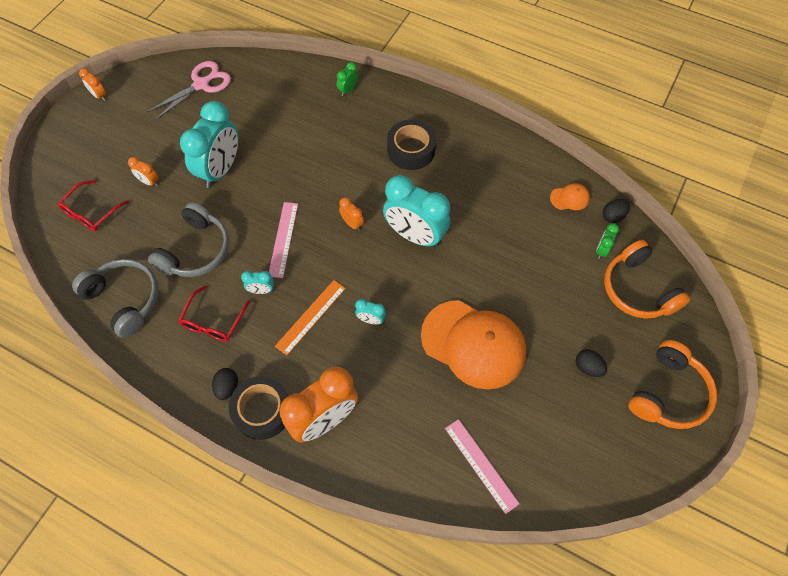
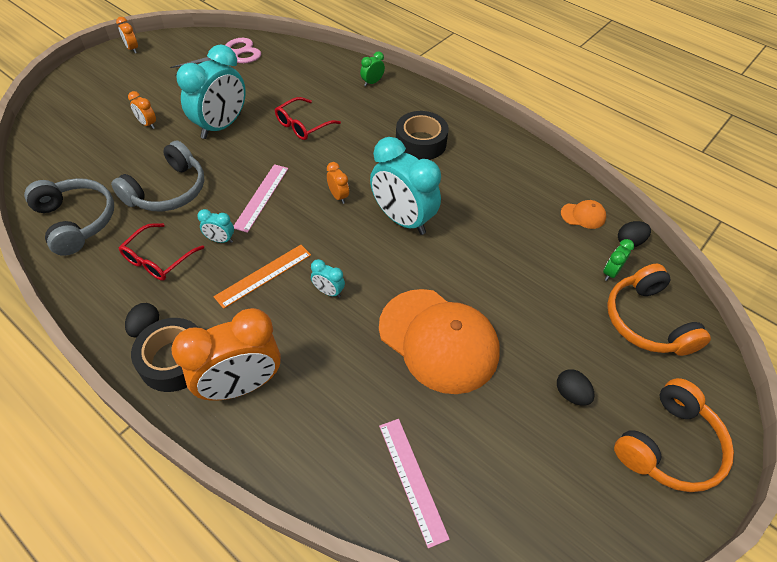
camera: 10 degrees right, 10 degrees down
red glasses [58,180,129,231] -> red glasses moved to [275,97,341,140]

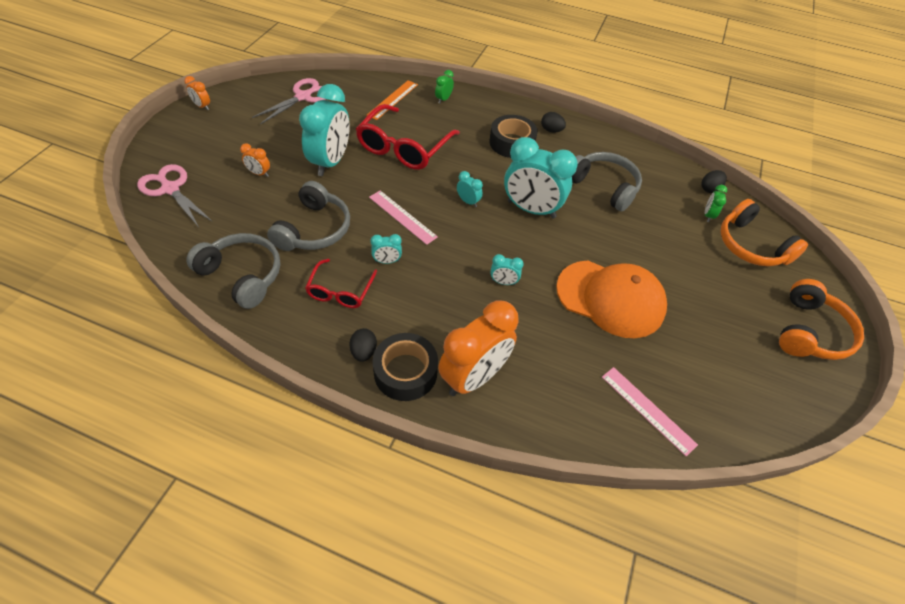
camera: 20 degrees left, 0 degrees up
orange ruler [214,245,311,309] -> orange ruler moved to [366,80,418,120]
pink ruler [234,164,288,233] -> pink ruler turned 45 degrees counterclockwise [369,190,438,245]
red glasses [275,97,341,140] -> red glasses [356,104,460,170], size x1.75
orange clock [327,162,349,204] -> turquoise clock [457,171,483,207]
black egg [557,369,595,406] -> black egg moved to [541,112,566,133]
orange cap [561,200,606,229] -> none
none -> pink scissors [137,164,213,226]
none -> grey headphones [572,152,642,212]

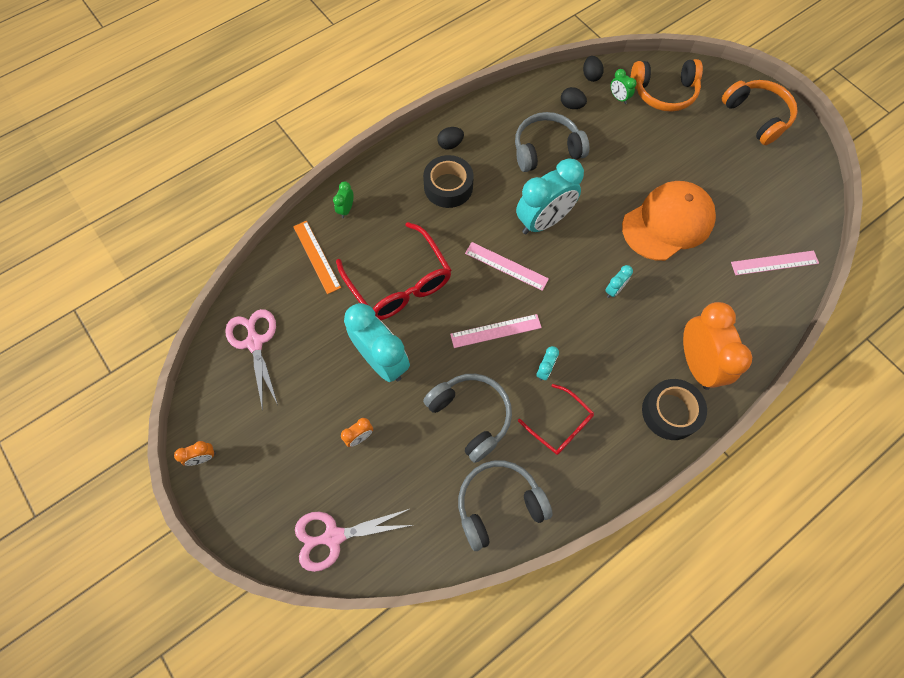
camera: 55 degrees left, 15 degrees up
black egg [349,328,377,362] -> black egg moved to [561,87,587,109]
green clock [435,70,454,104] -> green clock turned 45 degrees clockwise [333,181,353,218]
turquoise clock [457,171,483,207] -> pink ruler [465,242,549,291]

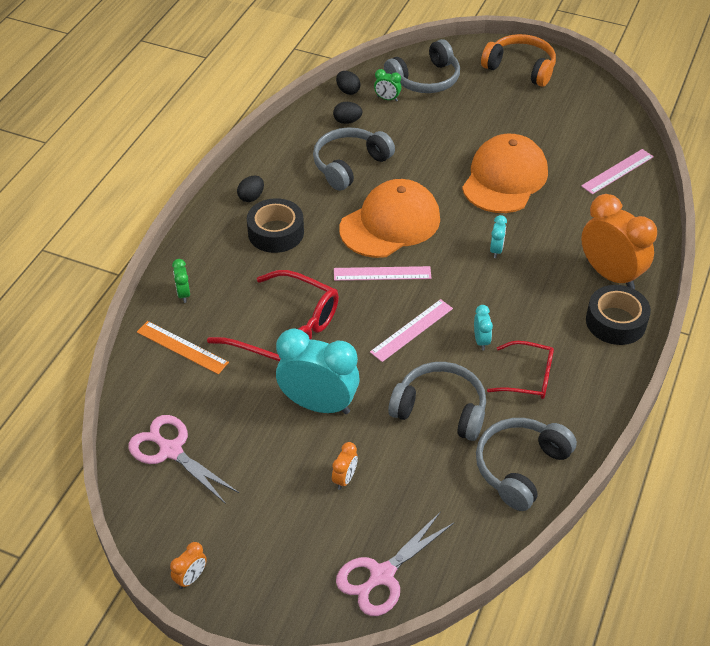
camera: 30 degrees left, 20 degrees down
turquoise clock [516,158,584,234] -> orange cap [339,179,440,258]
orange headphones [631,59,703,112] -> grey headphones [384,39,460,93]

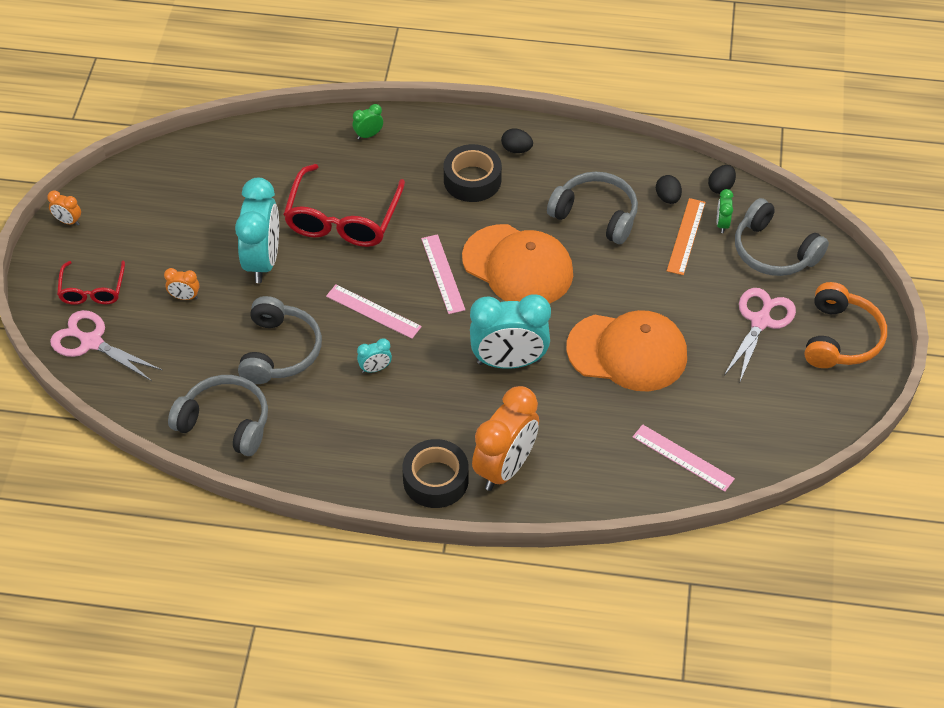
camera: 75 degrees right, 5 degrees up
pink scissors [128,415,239,504] -> pink scissors moved to [724,288,796,384]
orange ruler [137,321,229,374] -> orange ruler moved to [667,198,706,275]
red glasses [487,341,554,399] -> red glasses moved to [57,261,125,305]
turquoise clock [490,215,507,258] -> turquoise clock [470,294,551,369], size x2.33

